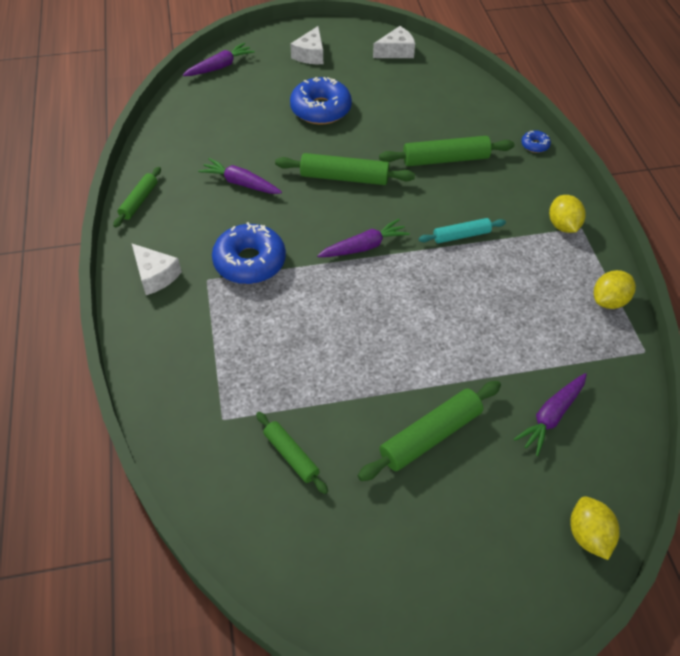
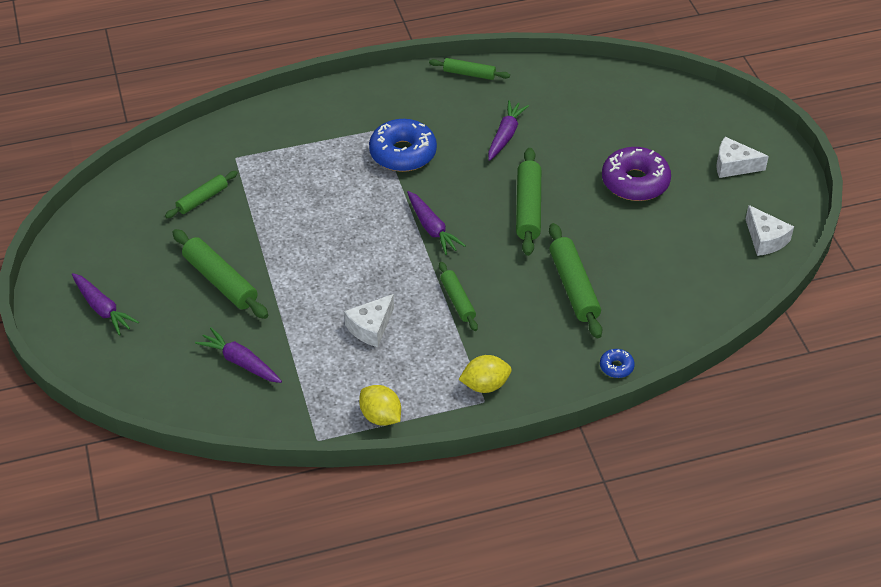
camera: 85 degrees right, 5 degrees down
white cheese [132,244,182,295] -> white cheese moved to [344,294,394,347]
purple carrot [183,43,255,76] -> purple carrot moved to [72,273,139,336]
blue donut [290,77,352,124] -> purple donut [602,147,671,201]
turquoise rolling pin [419,218,506,243] -> green rolling pin [439,262,478,331]
yellow lemon [570,496,620,560] -> none

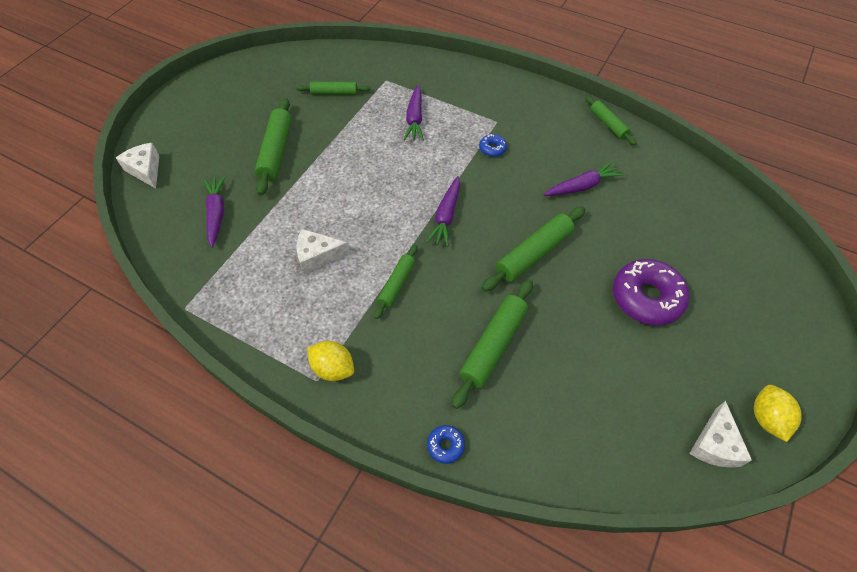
camera: 45 degrees right, 10 degrees up
purple carrot [72,273,139,336] -> purple carrot moved to [404,85,424,141]
yellow lemon [359,385,401,426] -> yellow lemon moved to [754,385,802,442]
blue donut [369,119,437,172] -> blue donut [479,134,507,157], size x0.45
white cheese [716,137,769,178] -> white cheese moved to [116,143,160,189]

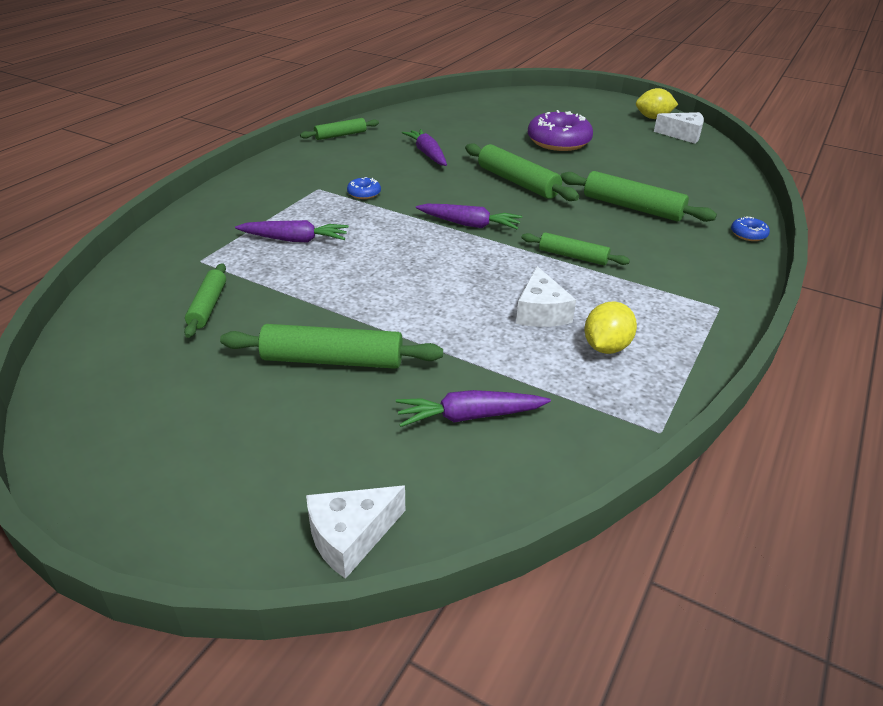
camera: 90 degrees left, 20 degrees down
yellow lemon [307,341,354,381] -> yellow lemon moved to [584,301,637,354]

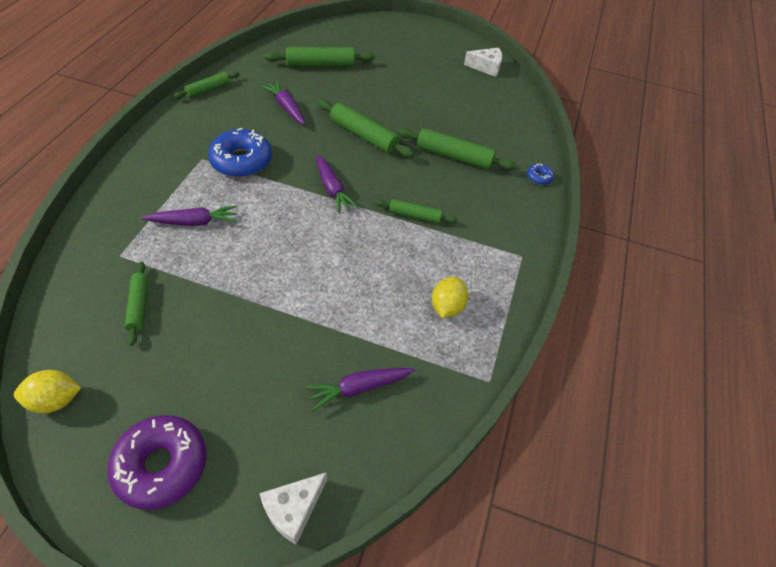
camera: 15 degrees left, 15 degrees up
green rolling pin [220,324,443,369] -> green rolling pin moved to [265,47,375,67]
blue donut [347,177,381,199] -> blue donut [208,128,272,177], size x2.22
purple carrot [416,204,522,229] -> purple carrot turned 60 degrees clockwise [316,154,358,213]
white cheese [516,266,576,327] -> none
purple donut [528,110,593,151] -> purple donut moved to [107,415,206,510]
yellow lemon [636,88,678,119] -> yellow lemon moved to [14,370,81,414]

